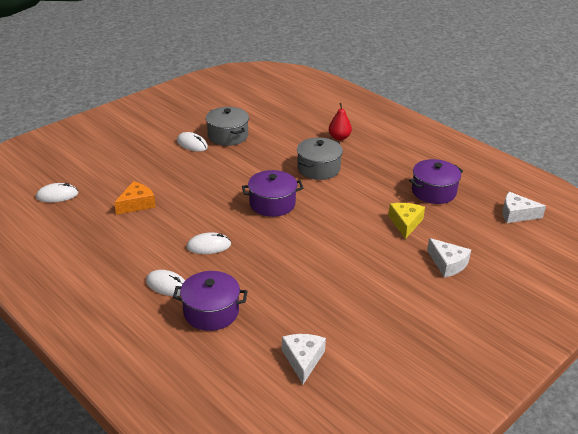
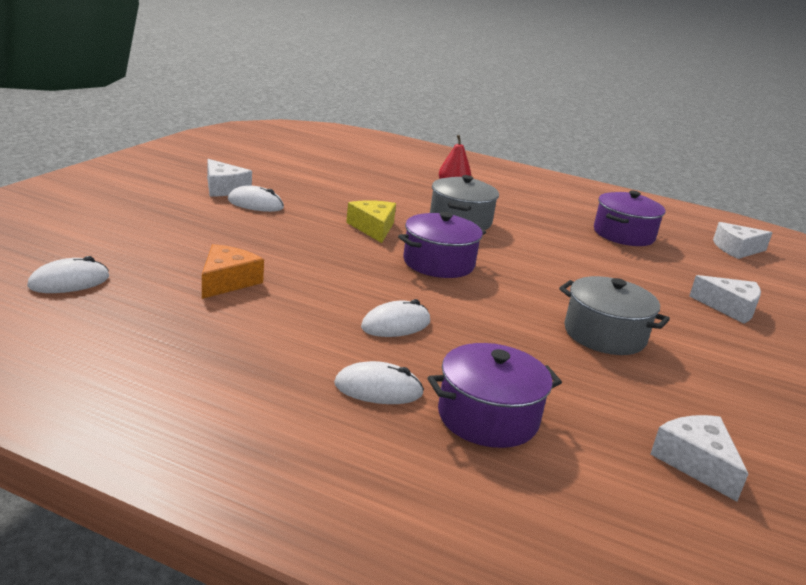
camera: 25 degrees left, 10 degrees down
grey pot [206,107,249,146] -> grey pot moved to [559,276,670,355]
yellow cheese [388,203,425,239] -> yellow cheese moved to [346,200,396,243]
none -> white cheese [207,159,252,196]

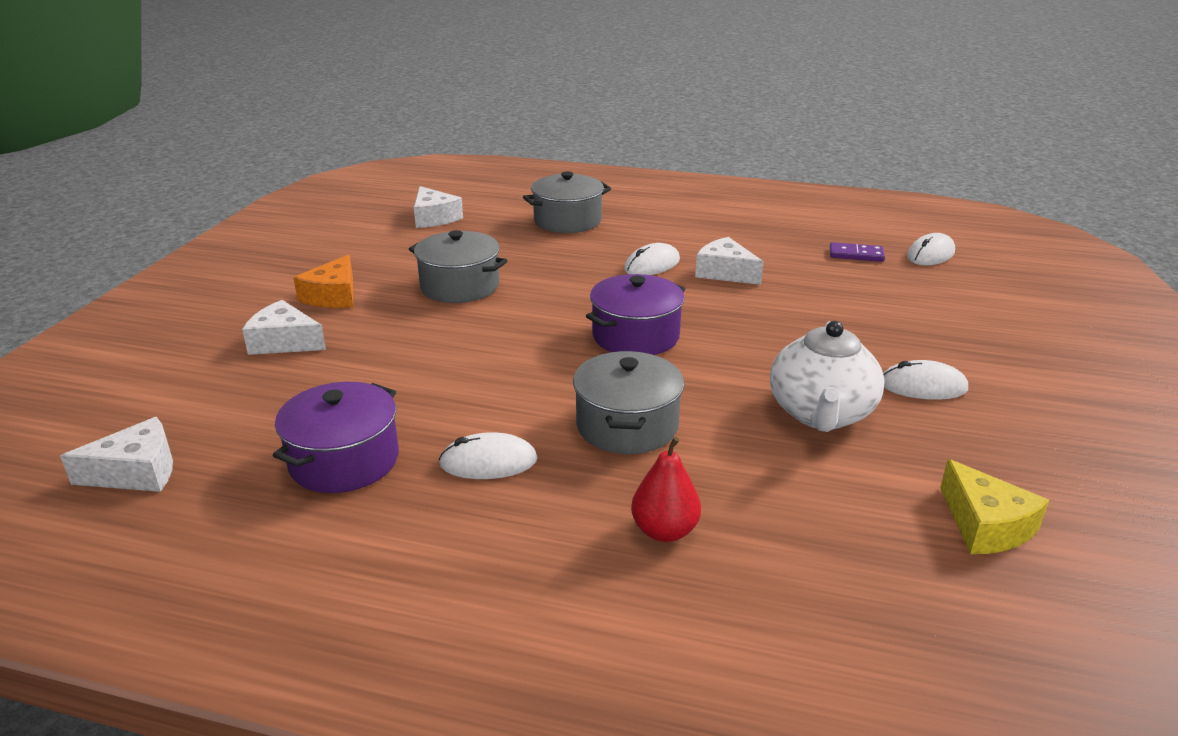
camera: 175 degrees right, 5 degrees up
orange cheese [202,244,264,299] -> orange cheese moved to [293,255,353,308]
white cheese [207,159,252,196] -> white cheese moved to [695,237,764,285]
white mouse [334,361,424,404] -> white mouse moved to [439,432,538,479]
yellow cheese [346,200,396,243] -> yellow cheese moved to [940,459,1049,554]
purple pot [428,343,562,448] -> grey pot [523,172,611,233]
none -> white teapot [770,321,885,432]
none -> purple domino [830,242,885,262]

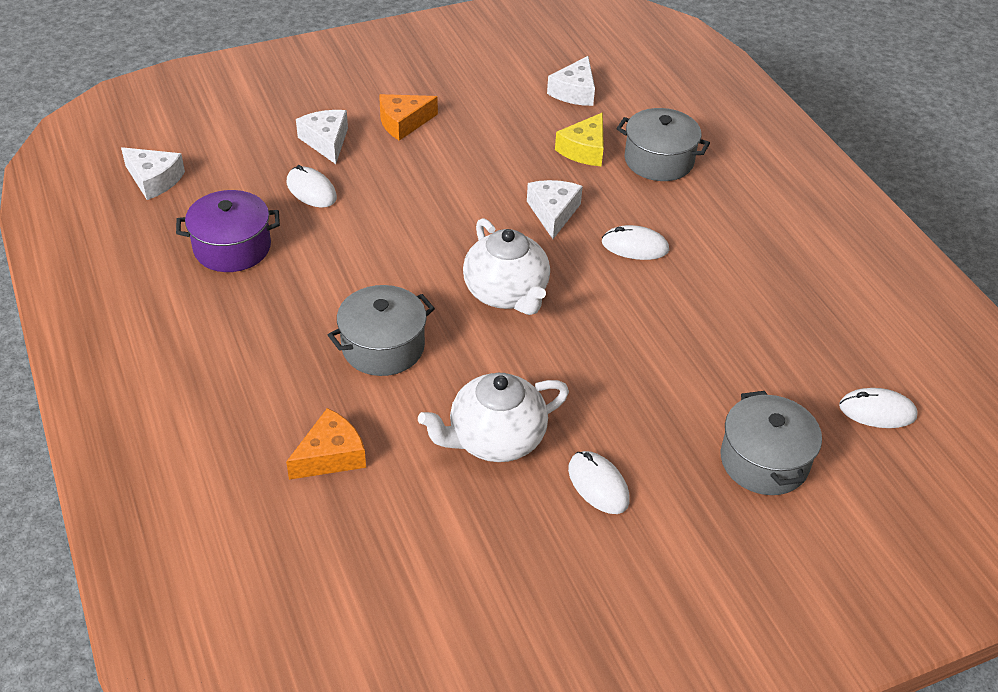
camera: 50 degrees right, 15 degrees up
grey pot [409,230,508,303] -> grey pot moved to [721,391,822,495]
white mouse [439,432,538,479] -> white mouse moved to [287,165,337,208]
purple pot [586,274,685,355] -> white teapot [463,218,550,315]
red pear [631,437,701,542] -> none
white cheese [695,237,764,285] -> white cheese moved to [527,180,583,239]
purple domino [830,242,885,262] -> none
yellow cheese [940,459,1049,554] -> yellow cheese moved to [555,113,604,166]
none -> orange cheese [286,408,366,480]

